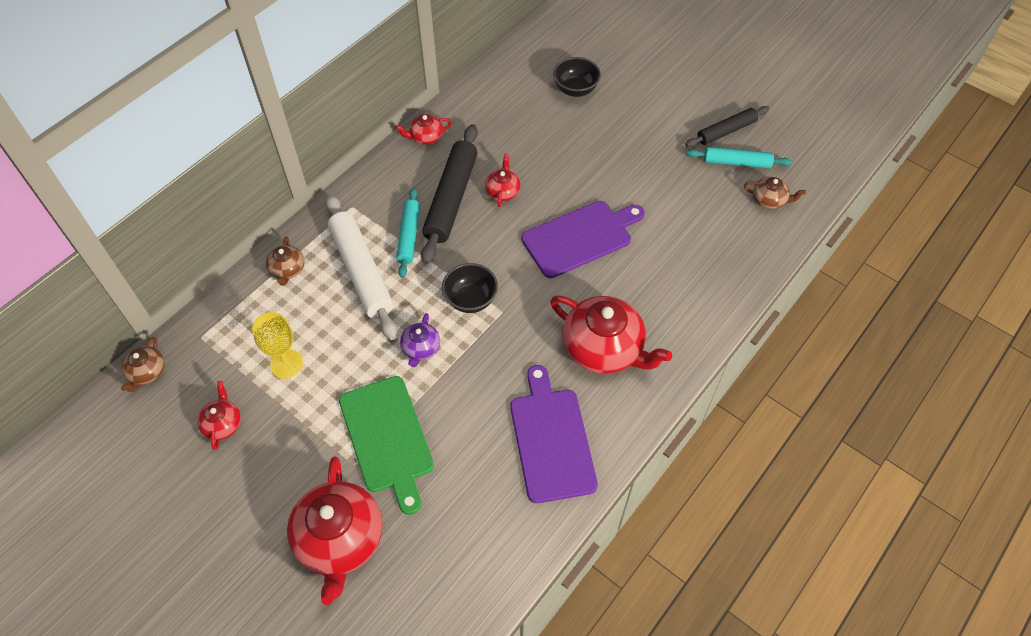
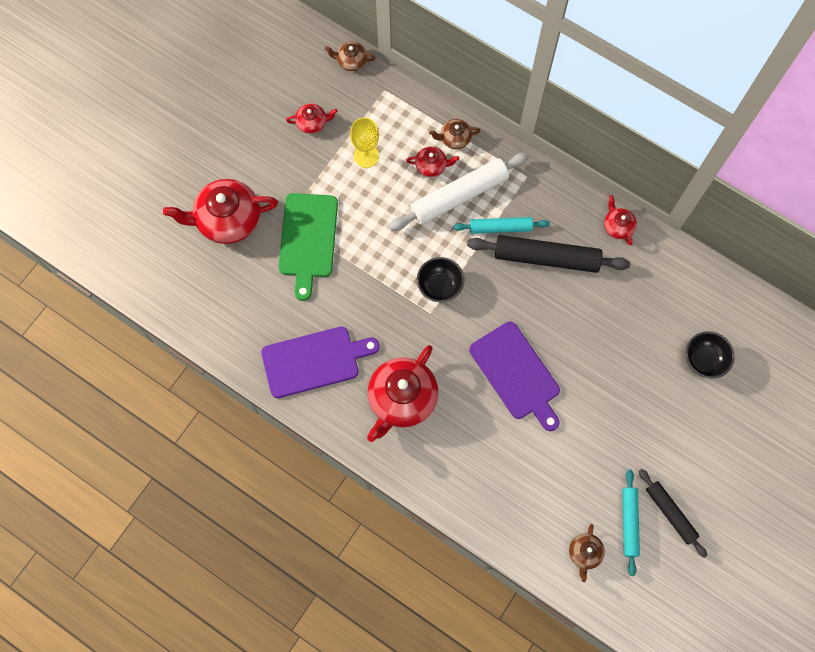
camera: 85 degrees right, 15 degrees up
green cutting board [339,376,434,515] -> green cutting board turned 60 degrees counterclockwise [279,193,338,301]
purple teapot [400,313,440,367] -> none
red teapot [485,154,521,207] -> red teapot moved to [406,146,459,177]

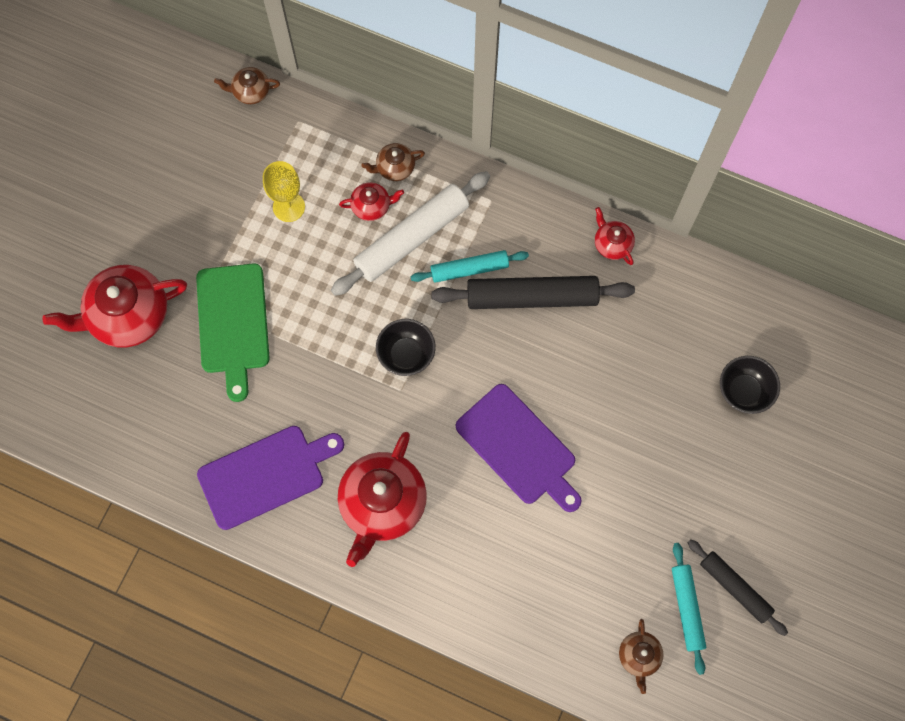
camera: 10 degrees left, 0 degrees up
red teapot [286,104,337,134] -> none

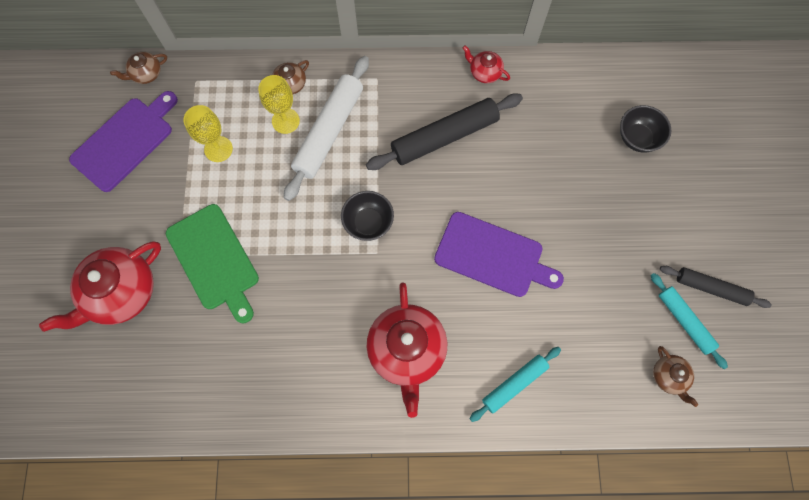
camera: 25 degrees left, 0 degrees up
purple cutting board [197,426,344,530] -> purple cutting board moved to [69,91,178,192]
red teapot [339,182,404,221] -> yellow goblet [258,75,300,134]
turquoise rolling pin [411,250,529,283] -> turquoise rolling pin moved to [470,347,561,422]

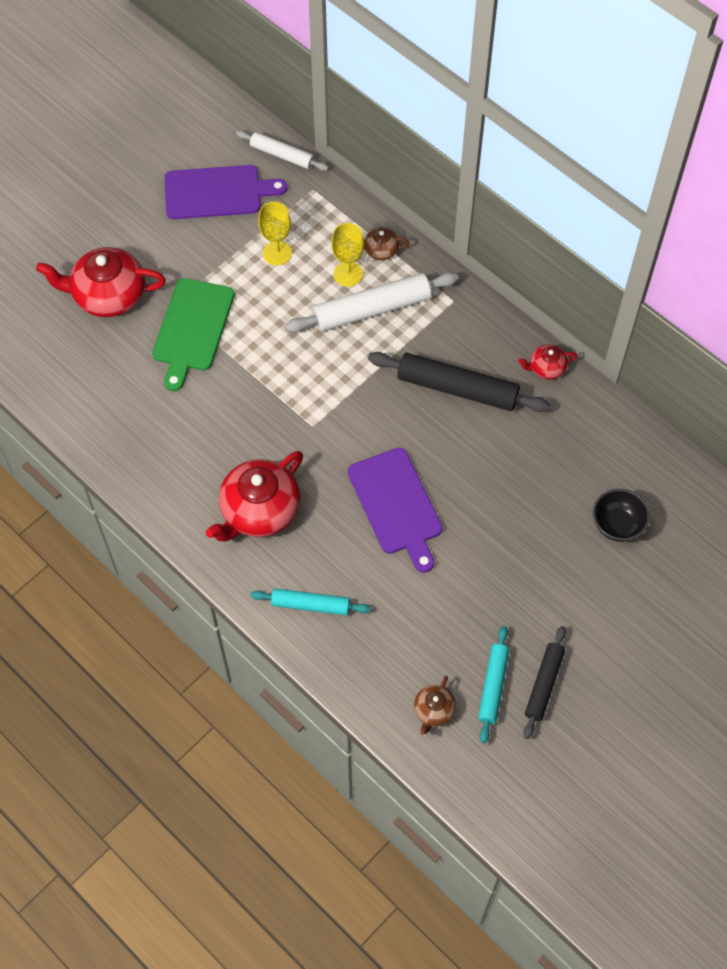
camera: 45 degrees right, 10 degrees down
brown teapot [110,52,167,84] -> white rolling pin [236,130,329,171]
black bowl [341,191,394,241] -> none
red teapot [463,46,510,83] -> red teapot turned 90 degrees counterclockwise [518,344,577,379]
black rolling pin [660,266,772,308] -> black rolling pin turned 45 degrees clockwise [524,626,566,739]

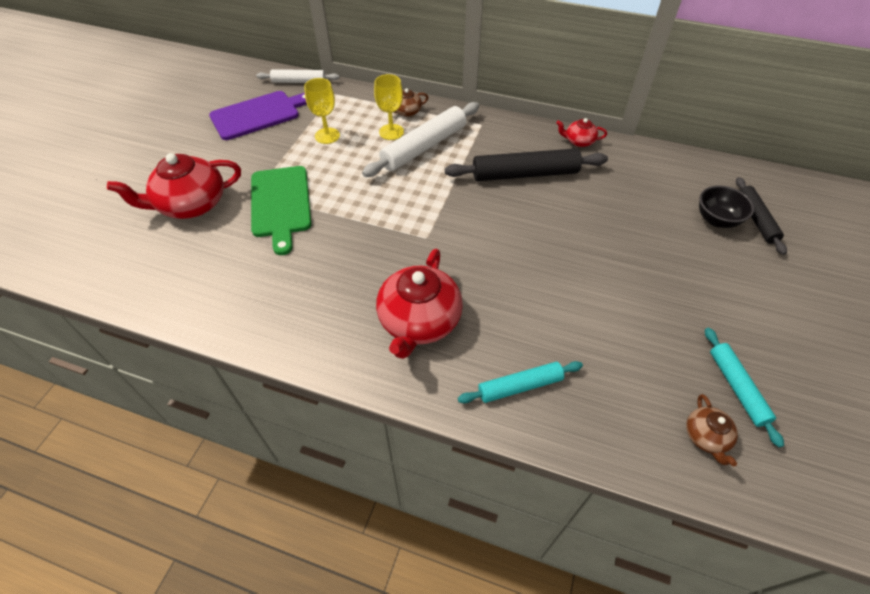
camera: 25 degrees left, 10 degrees down
purple cutting board [348,448,442,573] -> none
red teapot [518,344,577,379] -> red teapot turned 45 degrees clockwise [556,118,607,147]
black rolling pin [524,626,566,739] -> black rolling pin moved to [736,177,787,255]

